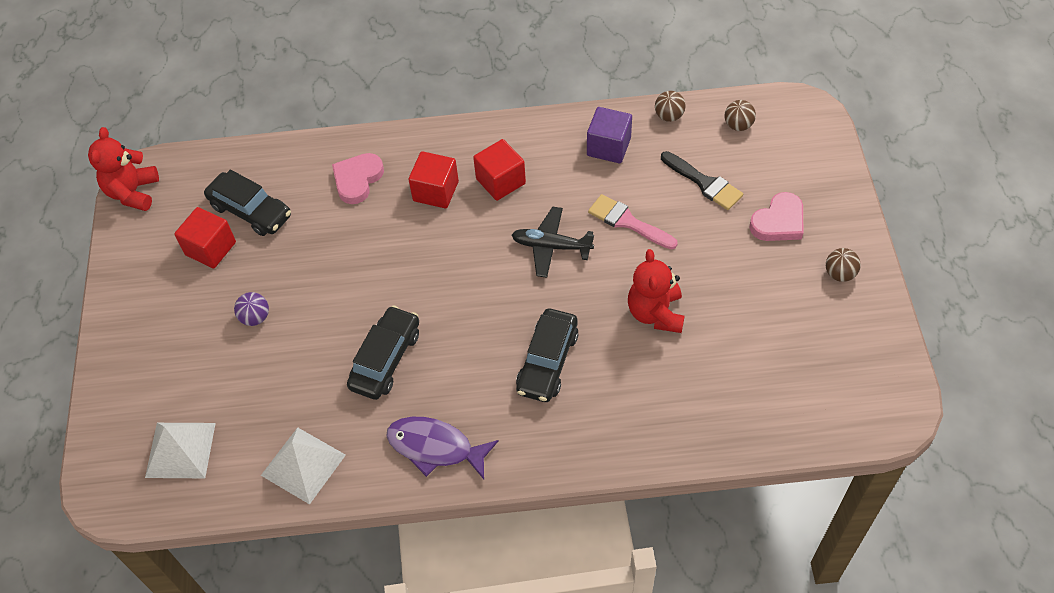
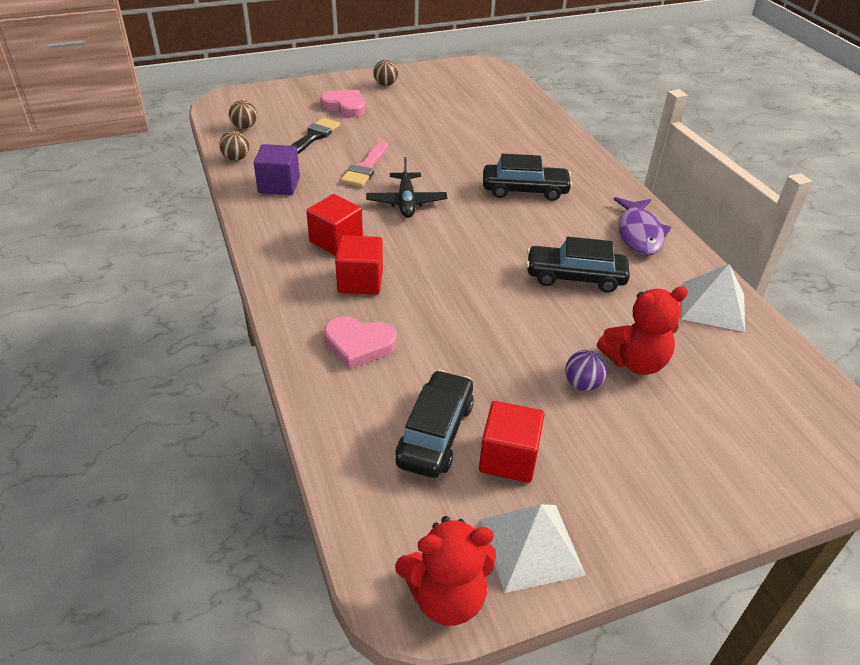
camera: 110 degrees left, 15 degrees down
white pyramid [145,423,216,478] -> white pyramid moved to [480,504,586,593]
red teddy bear [628,249,685,333] -> red teddy bear moved to [597,286,688,375]

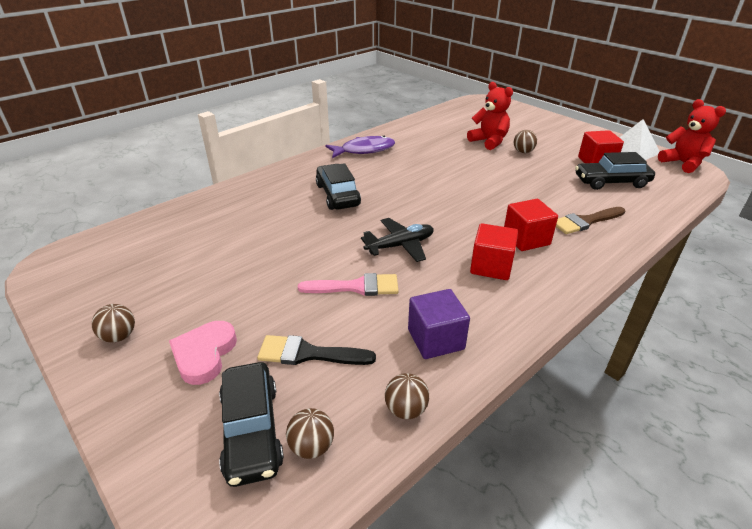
camera: 110 degrees left, 5 degrees down
pink heart [324,316,397,369] -> brown brush [556,207,625,234]
black car [526,237,630,293] -> black car moved to [219,362,284,487]
purple ball [565,350,607,391] -> brown ball [514,130,537,153]
white pyramid [681,264,745,332] -> none

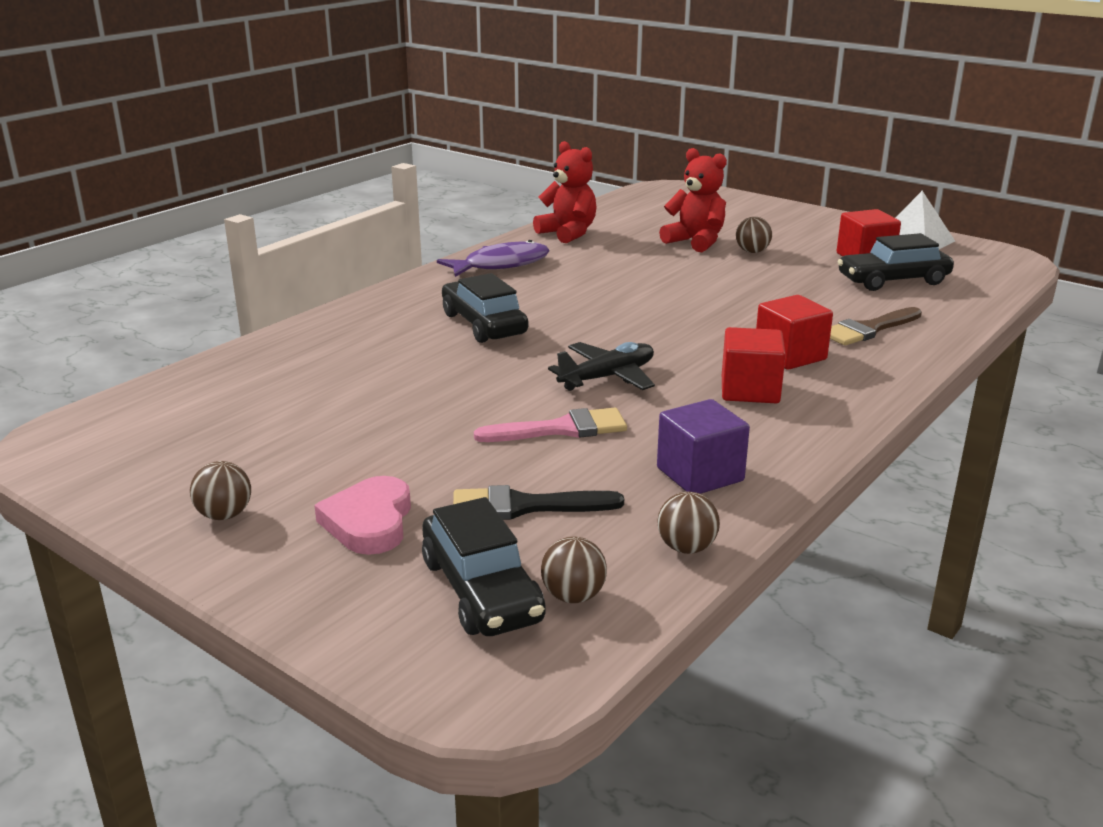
camera: 10 degrees left, 10 degrees down
red teddy bear [658,99,726,173] -> red teddy bear moved to [533,141,597,243]

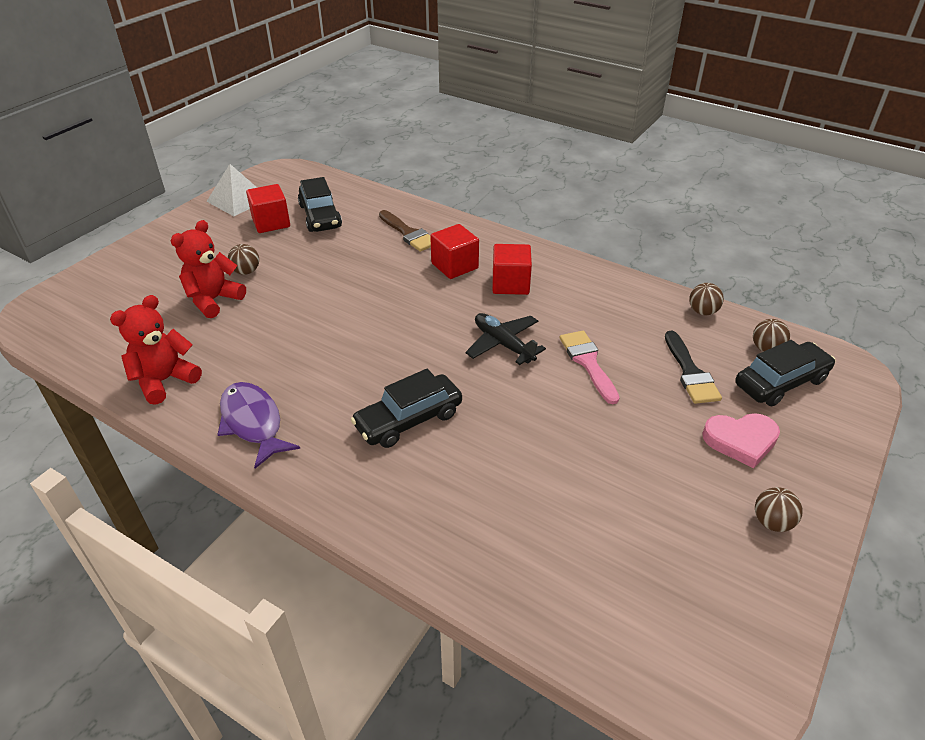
camera: 95 degrees left, 15 degrees up
purple cube [657,399,750,494] -> none

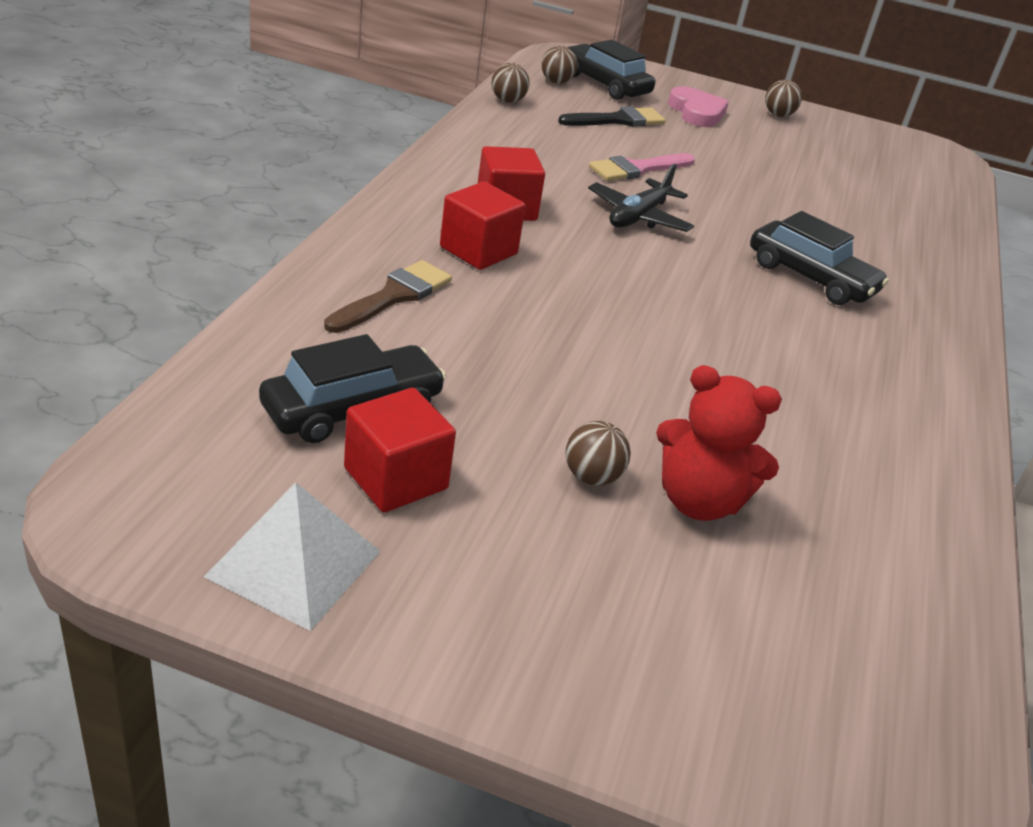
camera: 110 degrees left, 5 degrees down
red teddy bear [110,295,202,405] -> none
purple fish [217,382,300,469] -> none

